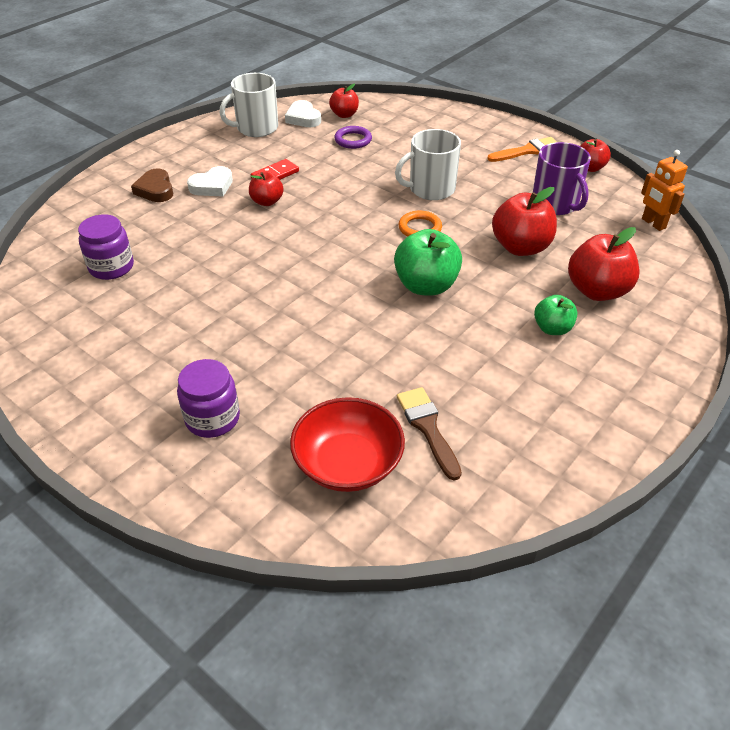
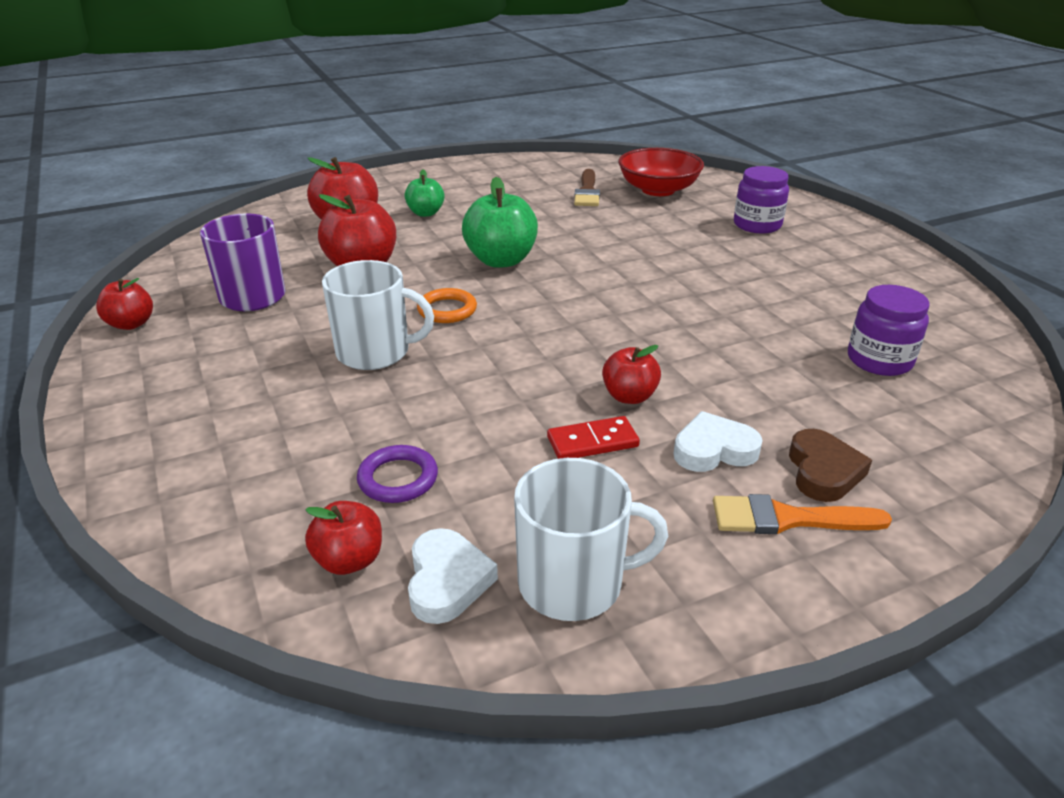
camera: 155 degrees left, 10 degrees down
orange brush [487,137,557,162] -> orange brush moved to [713,494,892,534]
orange robot [641,150,688,231] -> none

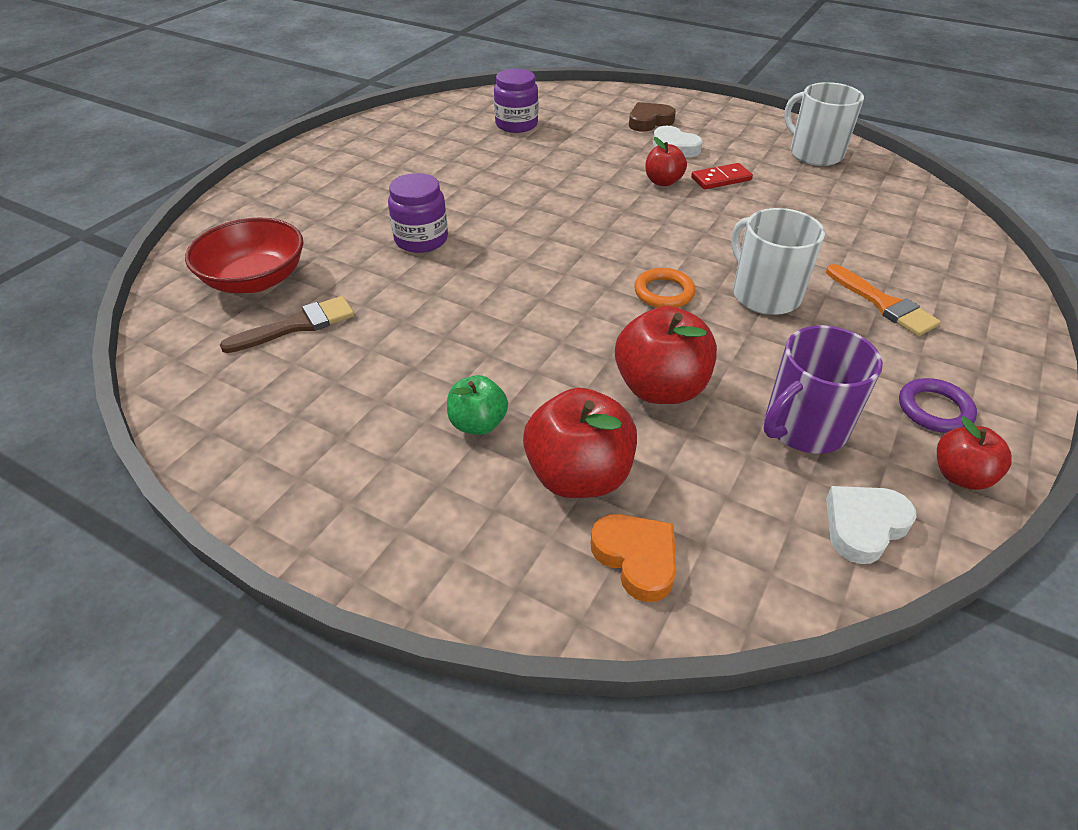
camera: 125 degrees left, 10 degrees up
red apple [305,501,382,575] -> none
purple ring [357,445,438,503] -> purple ring moved to [899,378,977,433]
white heart [408,528,498,624] -> white heart moved to [826,486,917,564]
green apple [462,177,538,268] -> none
red domino [547,416,640,459] -> red domino turned 60 degrees counterclockwise [691,163,753,189]
orange brush [713,494,892,534] -> orange brush moved to [826,264,941,336]
purple jar [734,166,789,233] -> purple jar moved to [388,173,448,253]
none -> orange heart [591,514,676,602]

